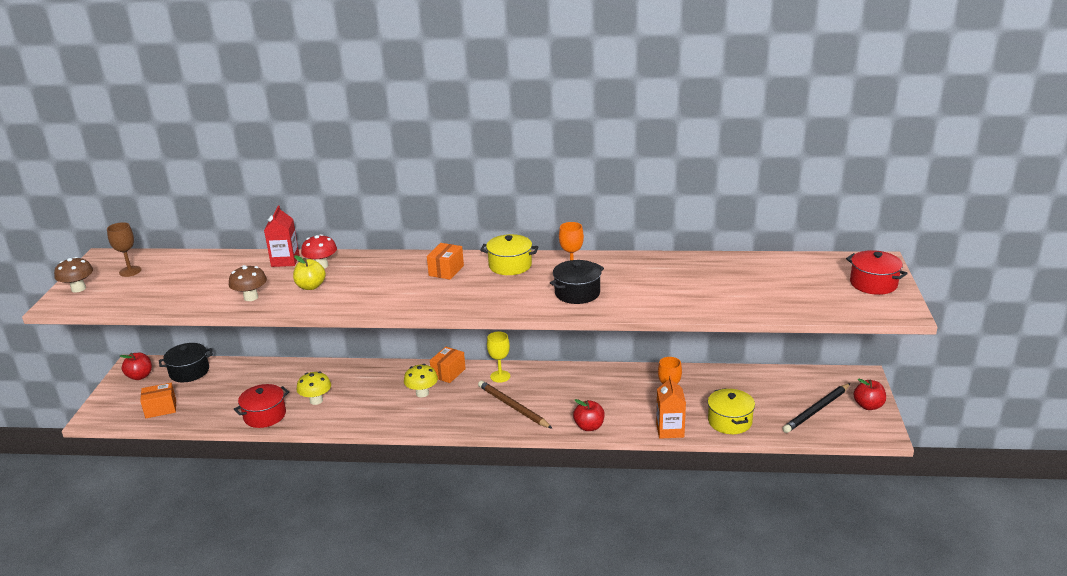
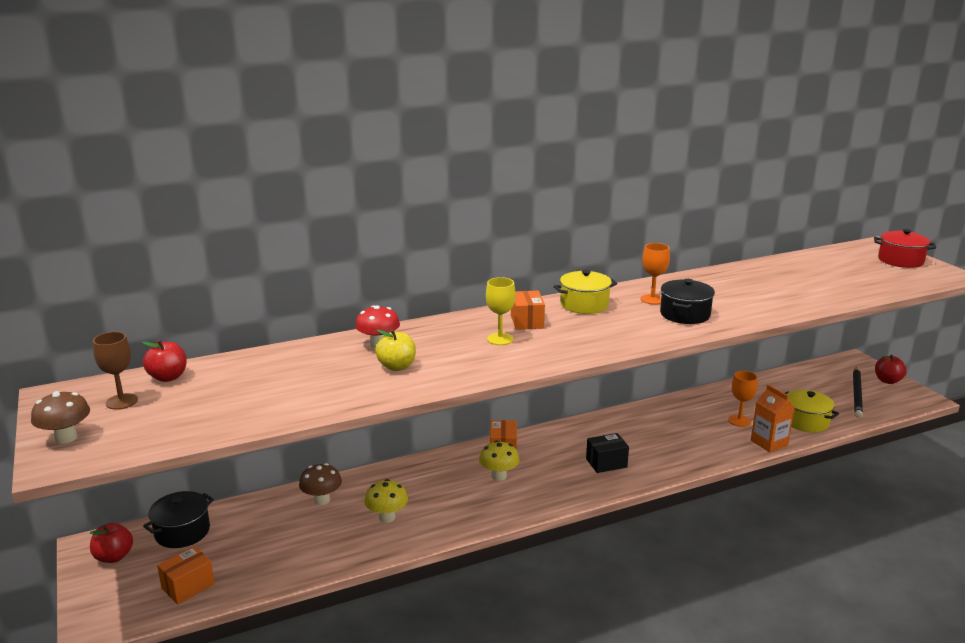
camera: 30 degrees left, 5 degrees down
brown mushroom [229,265,267,301] -> brown mushroom moved to [299,463,342,505]
red pot [234,384,289,428] -> none
red carton [264,205,299,267] -> none
brown pencil [478,381,553,429] -> black box [586,433,629,473]
yellow goblet [487,331,510,383] -> yellow goblet moved to [486,277,516,345]
red apple [573,399,605,431] -> red apple moved to [141,340,187,382]

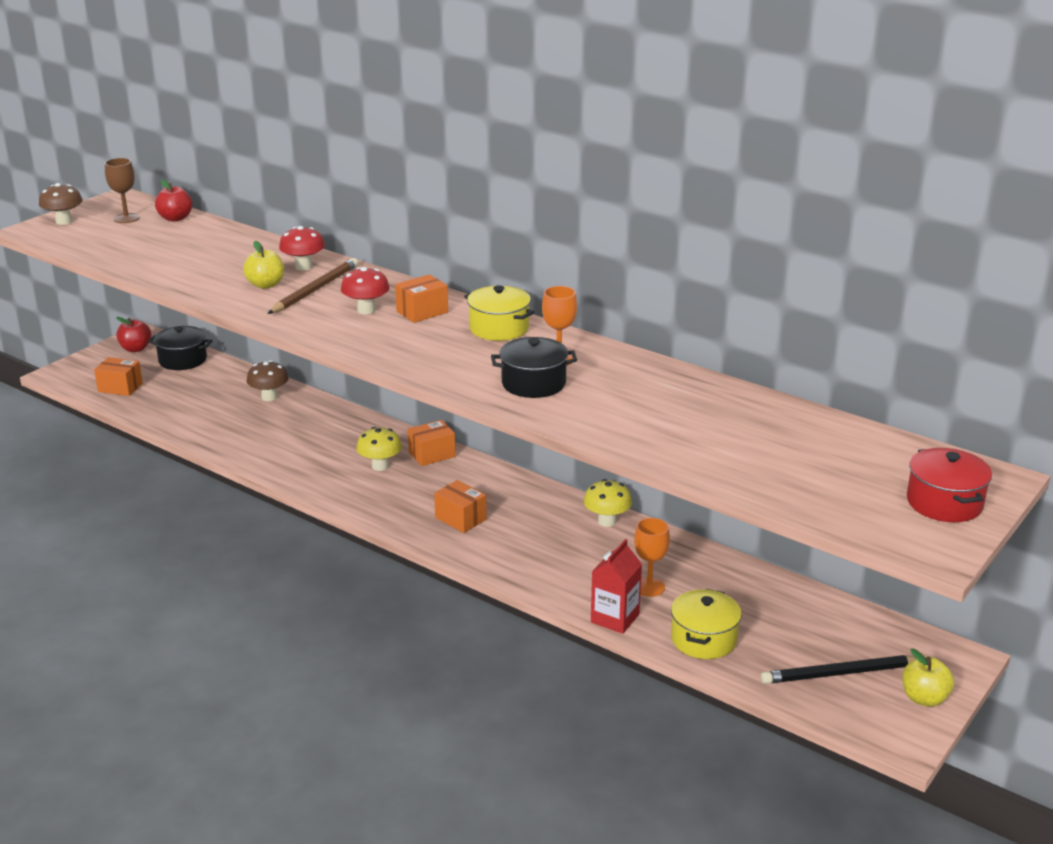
camera: 60 degrees right, 5 degrees up
yellow mushroom [364,479,408,523] -> yellow mushroom moved to [584,479,632,527]
yellow goblet [486,277,516,345] -> red mushroom [341,267,389,314]
black box [586,433,629,473] -> orange box [434,480,487,533]
orange carton [751,385,795,452] -> red carton [591,539,642,634]
red apple [875,355,907,384] -> yellow apple [902,648,954,707]
none -> brown pencil [267,258,358,314]

